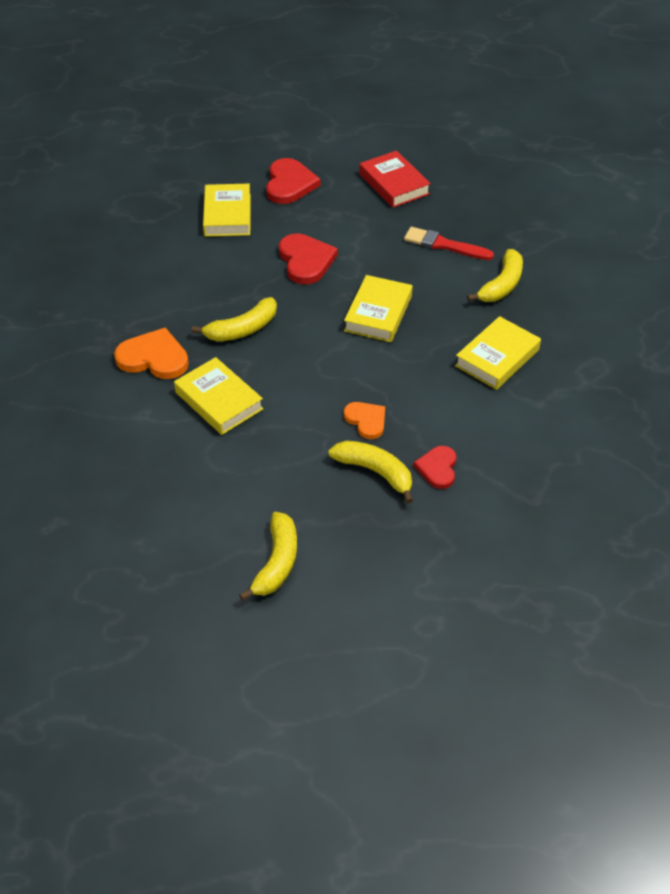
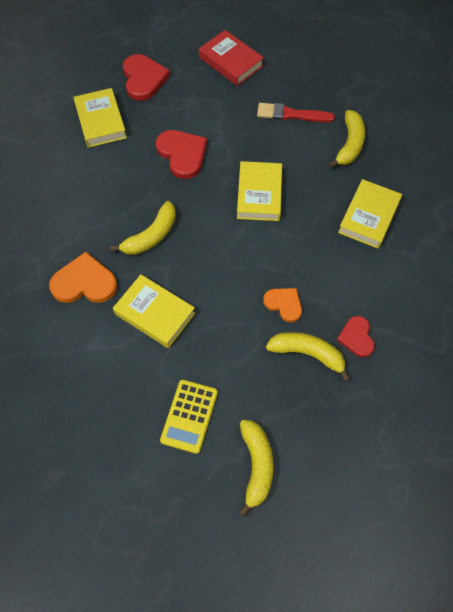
camera: 15 degrees left, 15 degrees up
none -> yellow calculator [160,380,218,454]

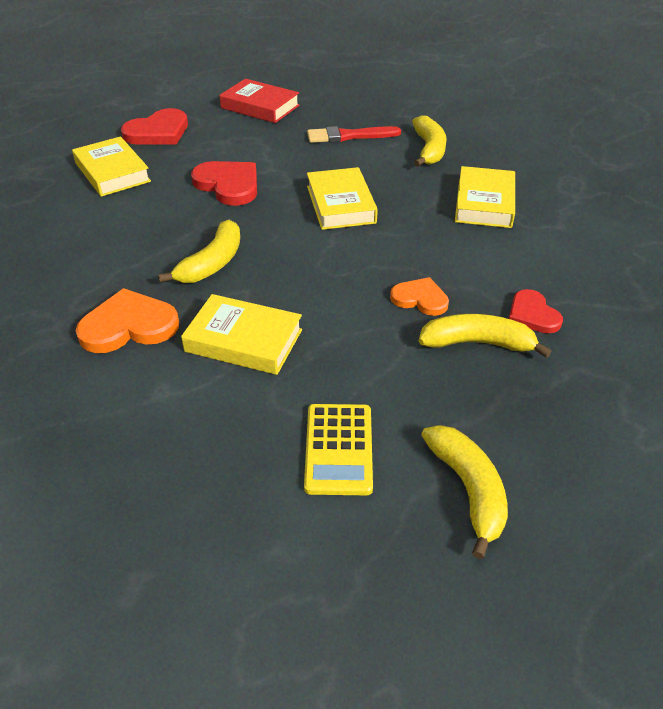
camera: 15 degrees left, 20 degrees down
red heart [122,54,170,101] -> red heart turned 75 degrees clockwise [121,108,188,145]

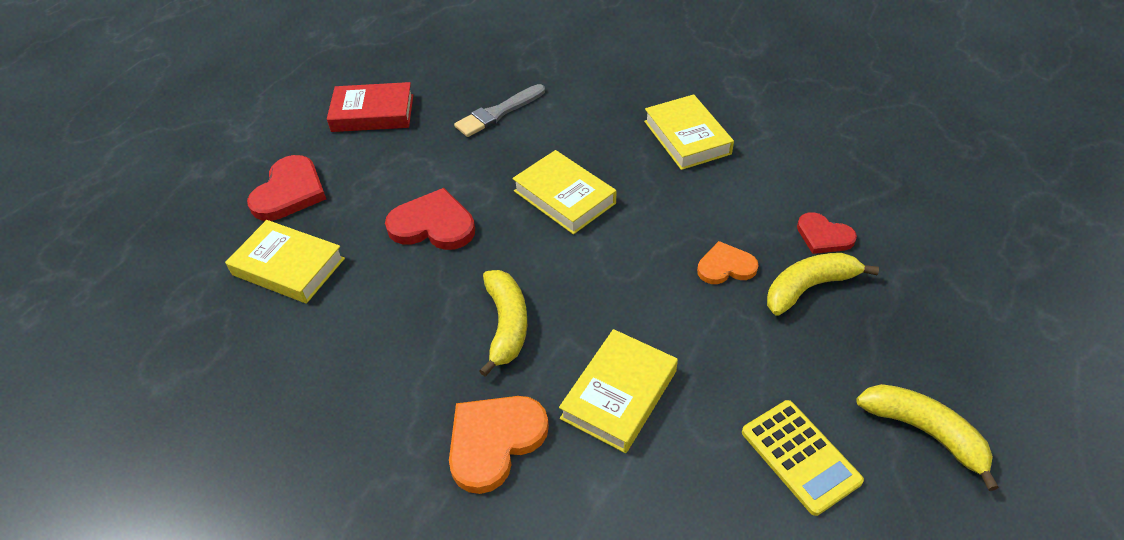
camera: 30 degrees left, 5 degrees up
yellow book [181,294,302,375] -> yellow book turned 45 degrees counterclockwise [559,329,678,453]
red brush [307,126,401,143] -> grey brush [454,84,545,137]
yellow banana [412,115,447,167] -> none

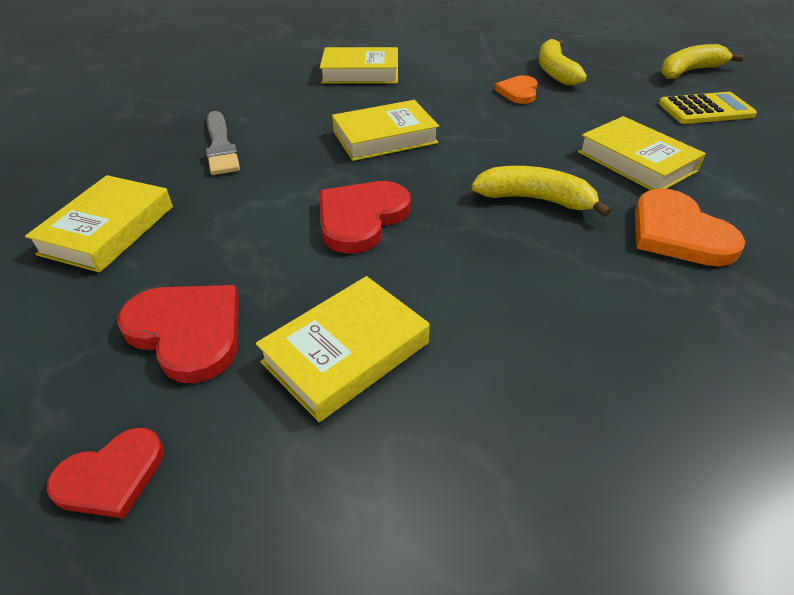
camera: 70 degrees left, 5 degrees down
red book [327,82,413,132] -> yellow book [25,175,173,273]
red heart [797,212,857,254] -> red heart moved to [47,428,164,519]

